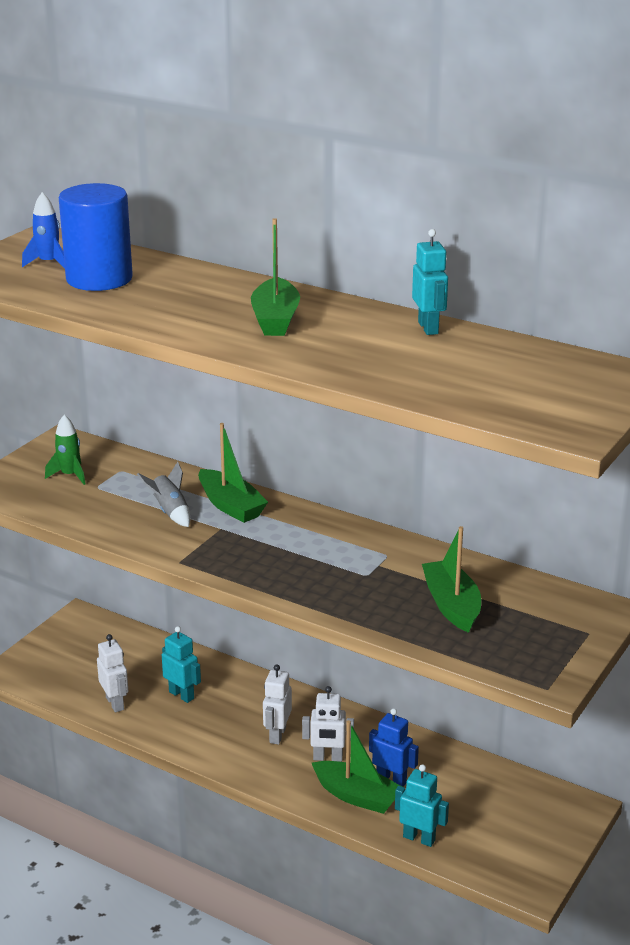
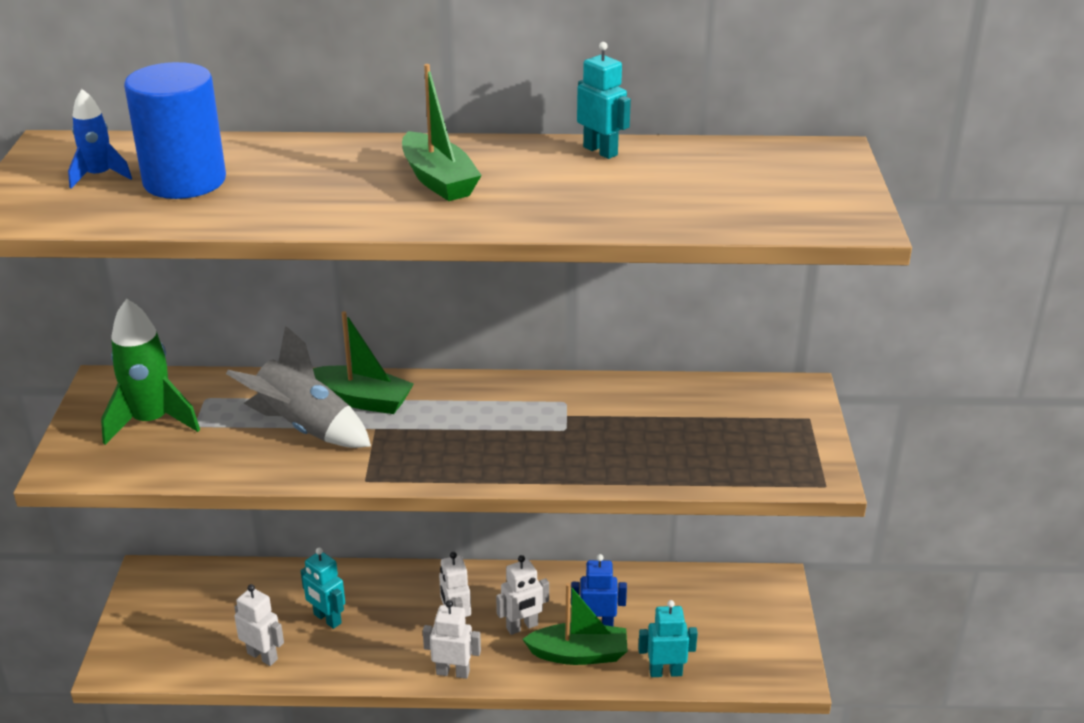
camera: 30 degrees left, 5 degrees up
green rocket [45,415,86,485] -> green rocket [101,299,200,445], size x1.74
grey rocket [137,462,190,527] -> grey rocket [226,325,371,448], size x1.74
turquoise robot [162,626,201,703] -> turquoise robot turned 150 degrees counterclockwise [301,548,345,629]
green boat [422,526,481,633] -> none
none -> white robot [423,600,481,679]

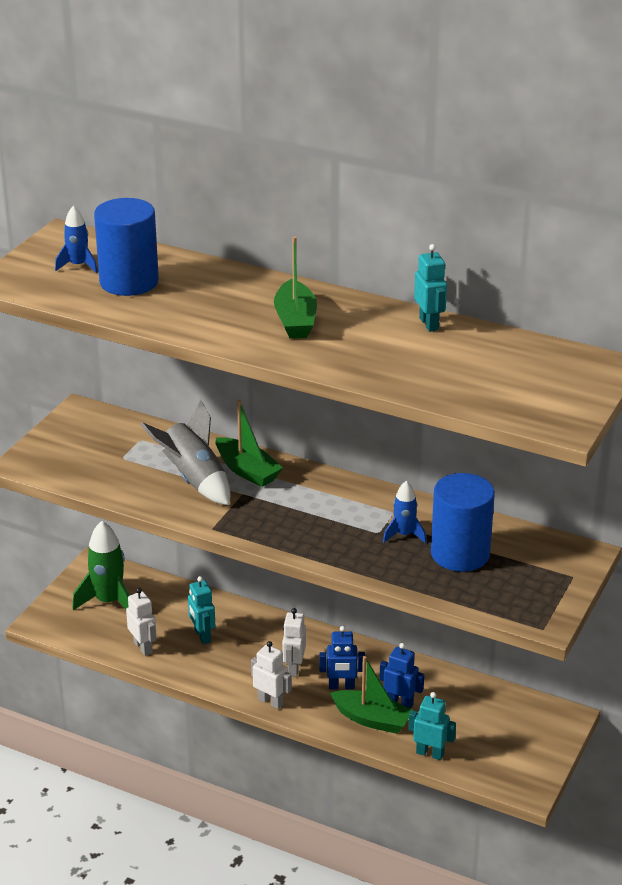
camera: 25 degrees right, 0 degrees up
green rocket [101,299,200,445] -> green rocket moved to [72,521,130,610]
white robot [496,555,549,635] -> blue robot [319,626,365,690]
none -> blue rocket [383,481,426,543]
none -> blue cylinder [431,473,495,572]

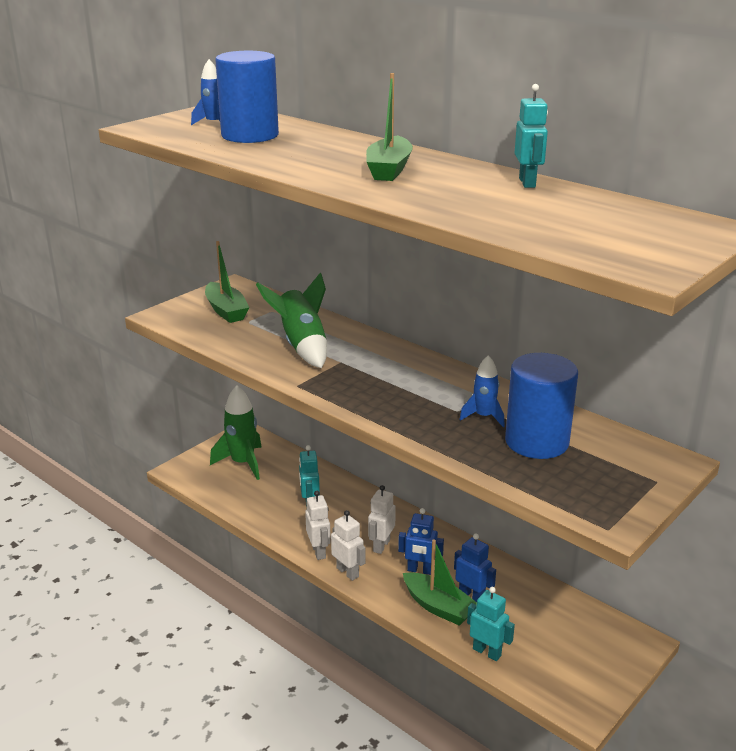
camera: 15 degrees right, 5 degrees down
white robot [126,588,157,656] -> white robot moved to [305,491,331,560]
grey rocket [141,400,230,505] -> green rocket [256,273,327,368]
green boat [216,400,283,487] -> green boat moved to [205,241,250,323]

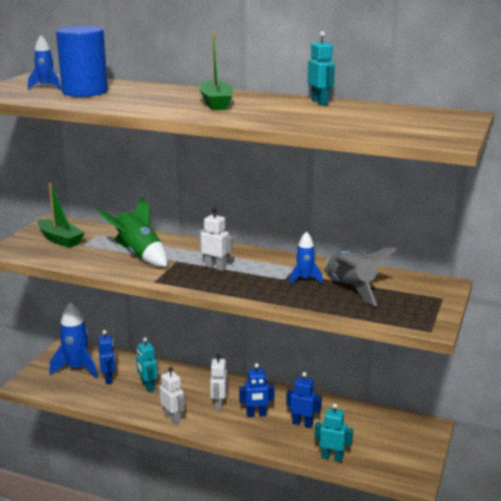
camera: 20 degrees left, 5 degrees down
green rocket [210,385,262,480] -> blue rocket [49,302,97,378]
white robot [331,510,365,581] -> white robot moved to [199,208,233,271]
green boat [403,539,477,626] -> none
blue cylinder [505,353,578,459] -> grey rocket [325,247,397,307]
none -> blue robot [98,330,115,384]

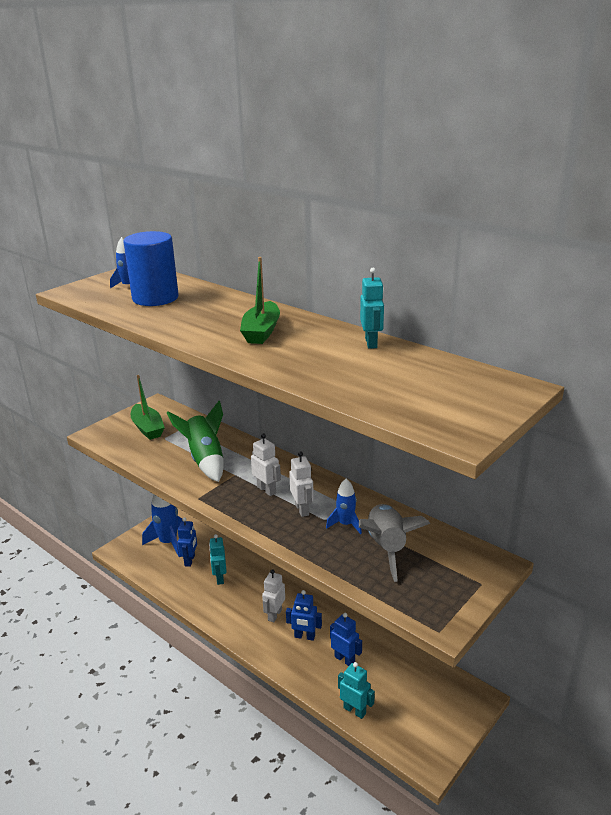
camera: 20 degrees right, 5 degrees up
white robot [159,367,185,425] -> white robot moved to [289,451,314,517]

